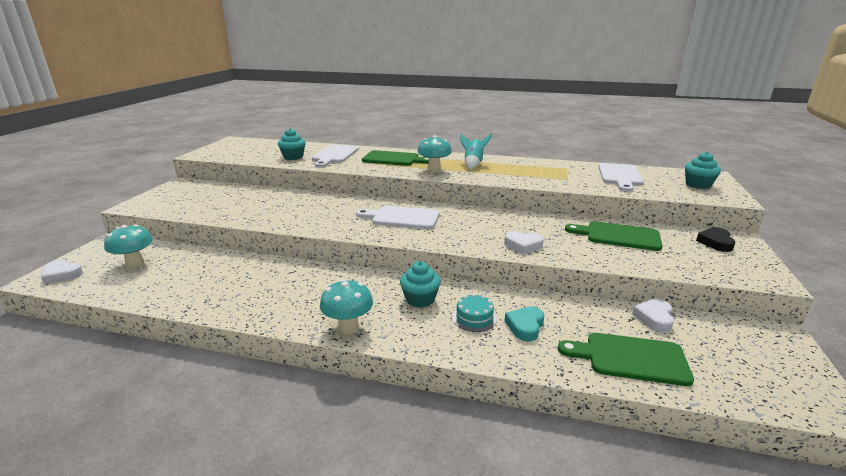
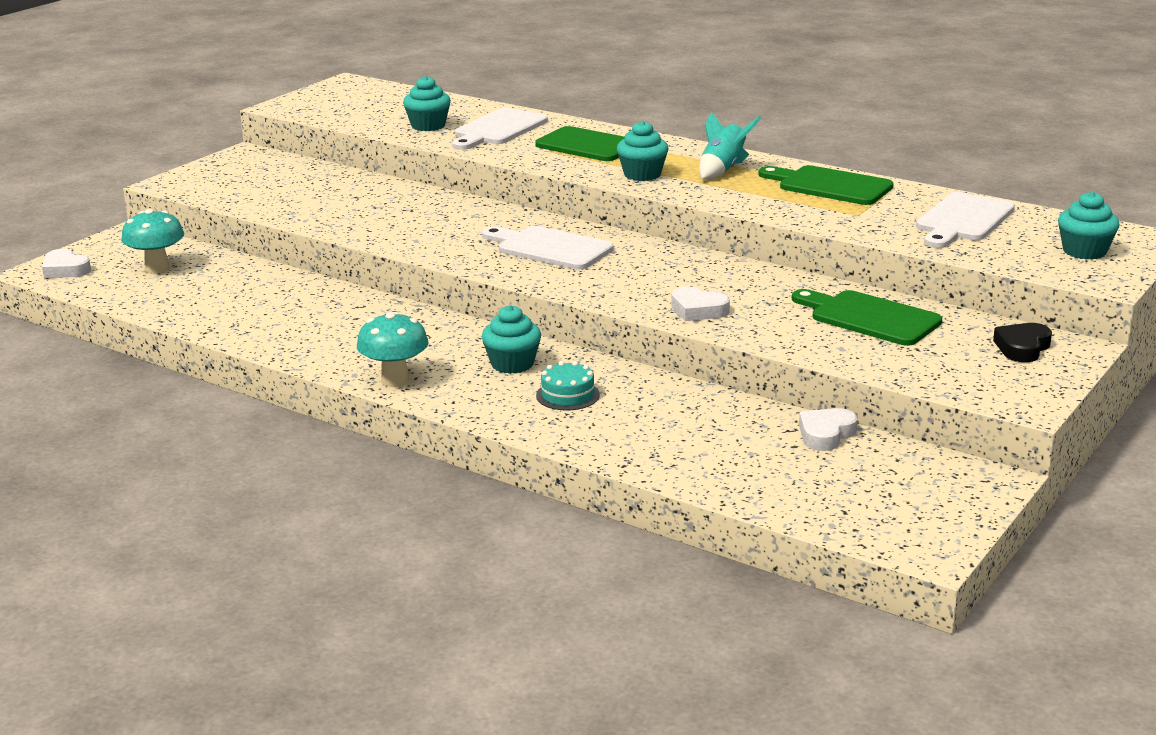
camera: 20 degrees right, 0 degrees up
turquoise mushroom [417,135,452,173] -> turquoise cupcake [617,121,668,181]
turquoise heart [505,306,544,341] -> none
green cutting board [558,333,694,386] -> green cutting board moved to [758,165,894,205]

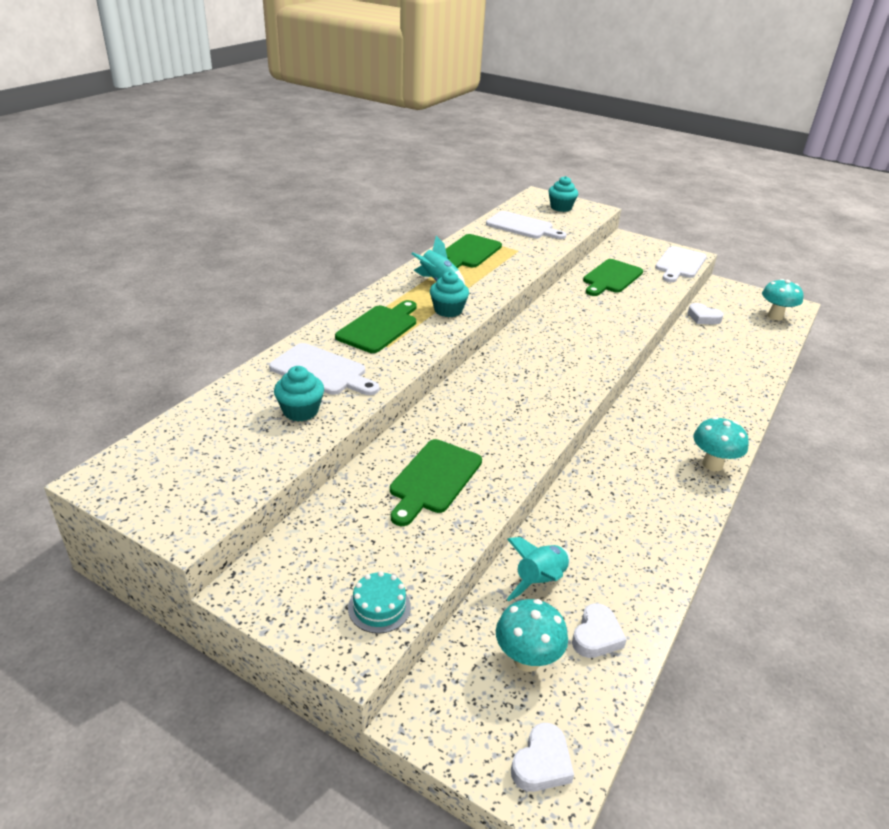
camera: 95 degrees left, 10 degrees up
white cutting board [482,226,614,270] -> white cutting board moved to [655,246,707,282]
turquoise cupcake [482,305,541,374] -> none
turquoise cake [536,361,600,411] -> turquoise cake moved to [348,571,411,633]
white heart [671,286,730,321] -> white heart moved to [572,603,627,658]
black heart [993,323,1052,362] -> none
none -> green cutting board [390,439,482,526]
none -> turquoise rocket [506,537,570,602]
none -> turquoise mushroom [762,279,803,320]

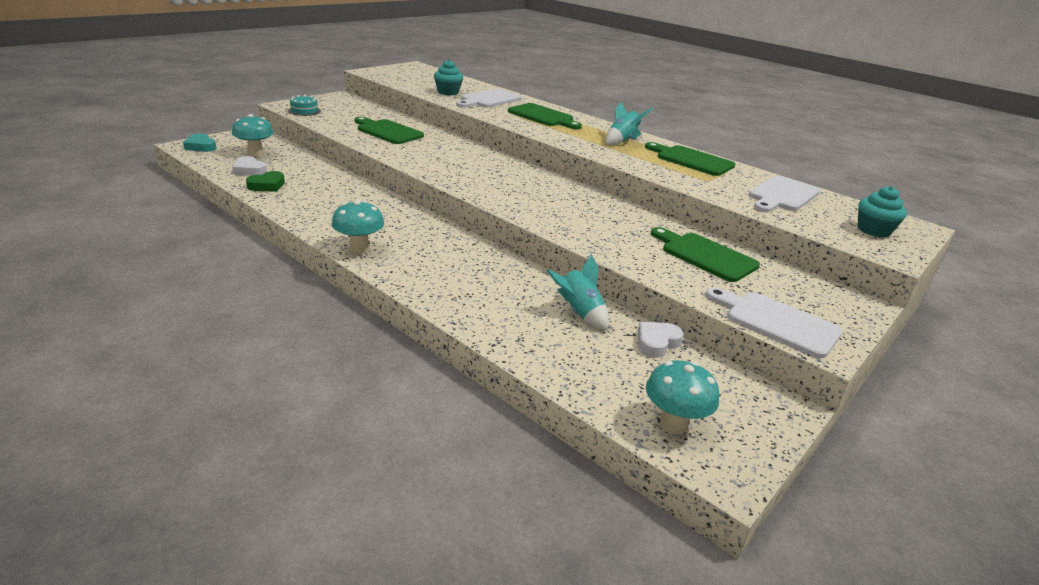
camera: 100 degrees right, 5 degrees down
turquoise cupcake [430,271,469,317] -> none
turquoise rocket [506,537,570,602] -> turquoise rocket moved to [546,254,609,330]
white heart [511,723,574,792] -> turquoise heart [183,133,217,152]
none -> green heart [246,171,285,192]

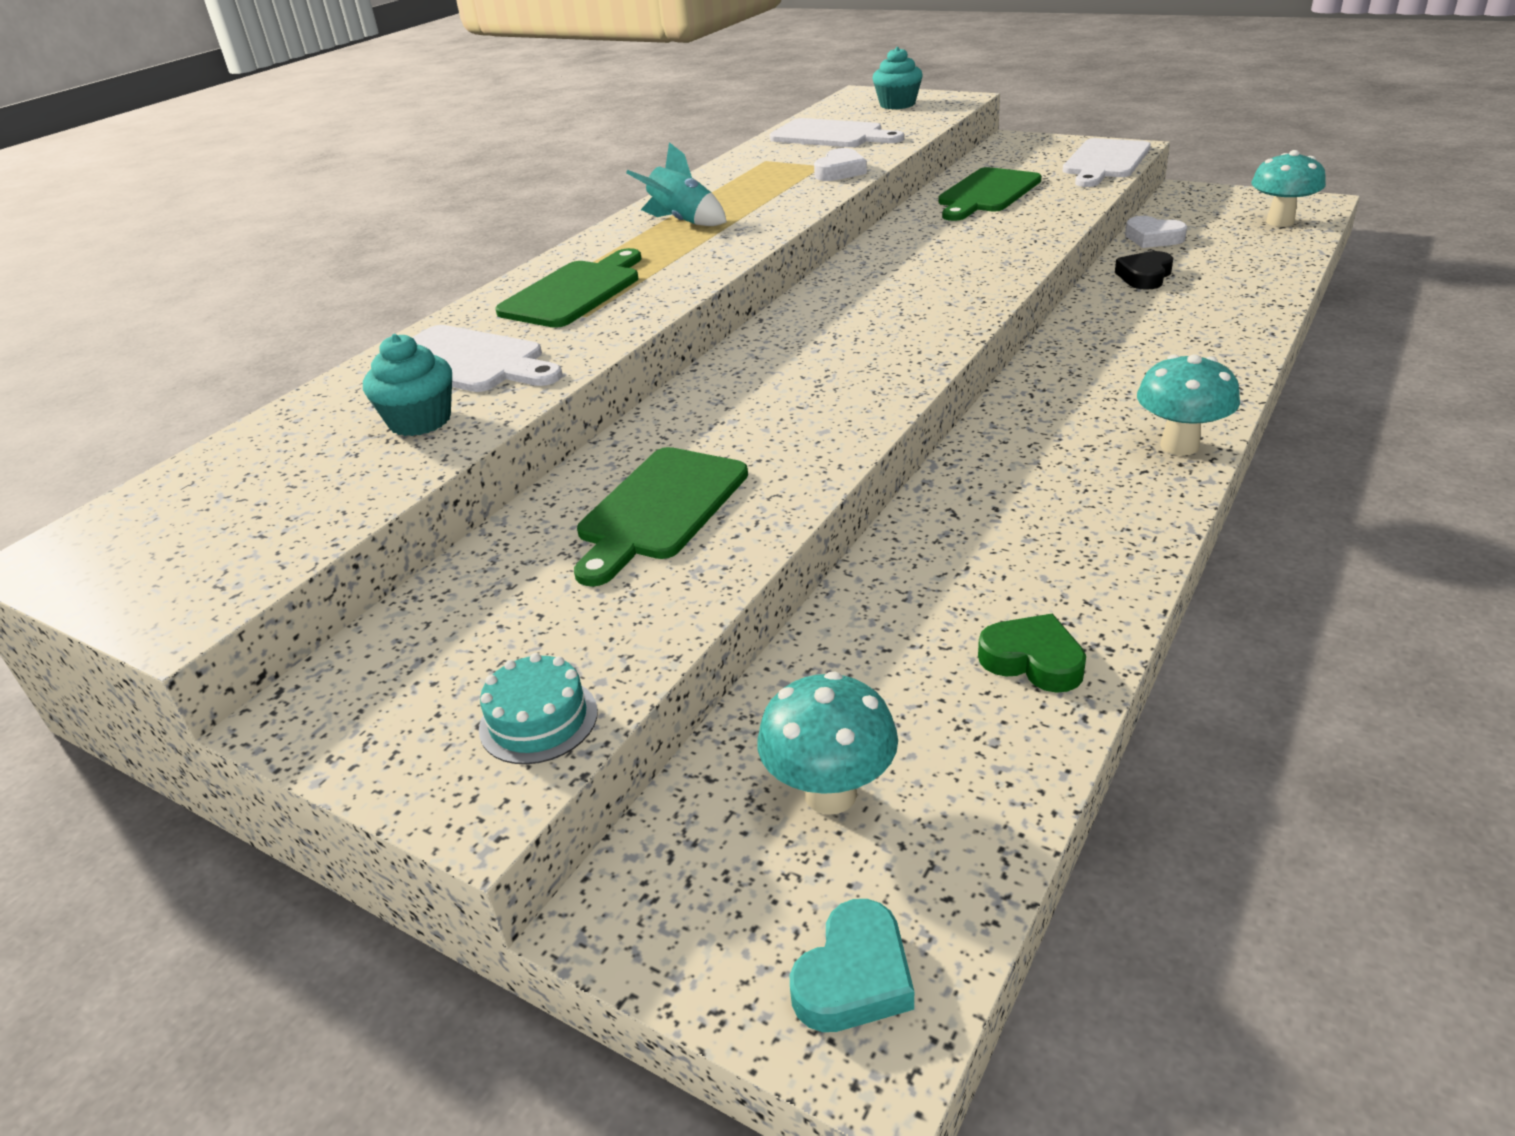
camera: 95 degrees left, 5 degrees up
white heart [232,156,267,176] -> white heart moved to [814,148,867,181]
turquoise rocket [546,254,609,330] -> black heart [1115,251,1173,290]
green cutting board [645,142,735,176] -> none

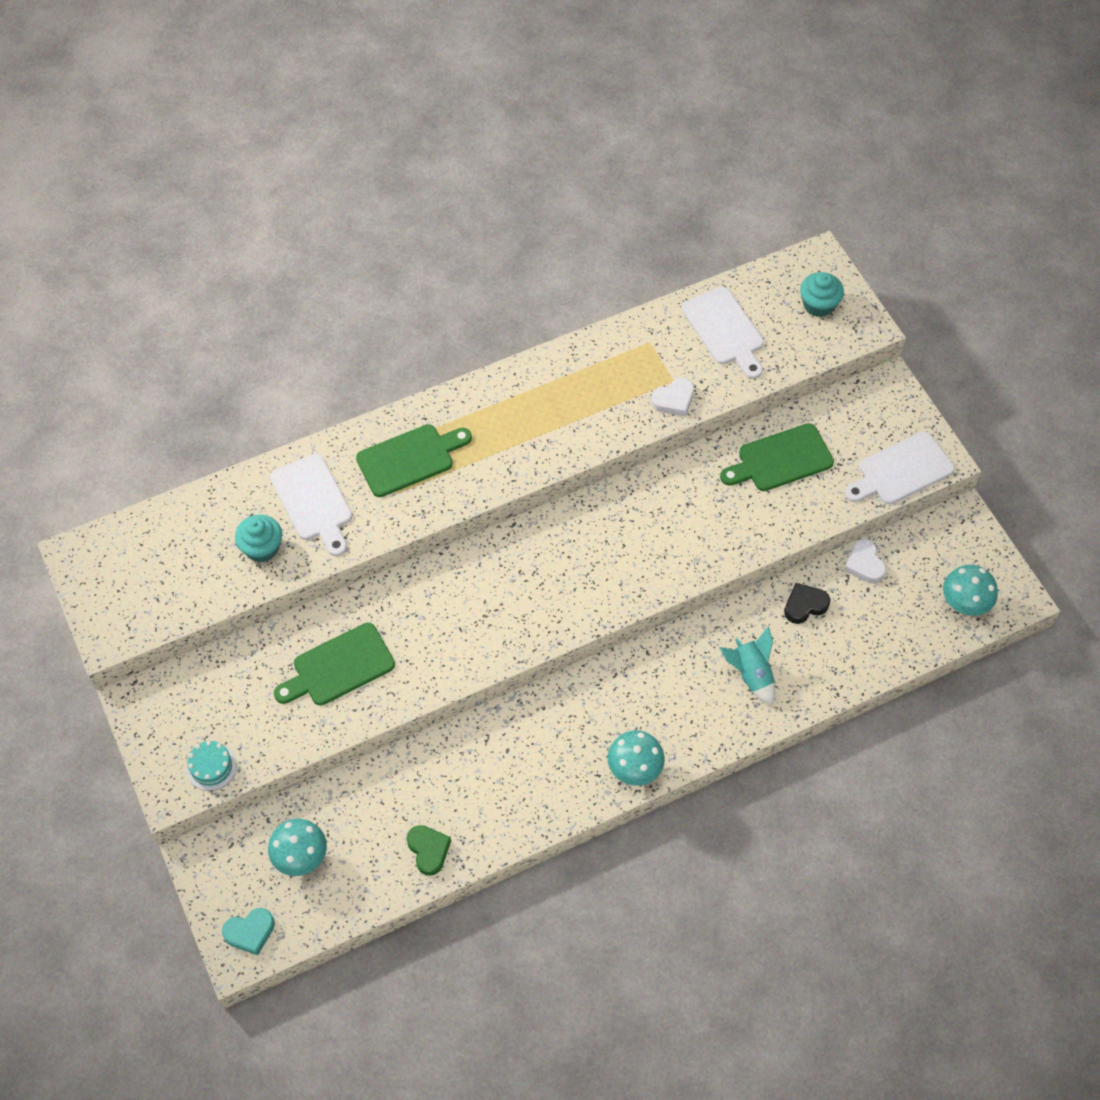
camera: 30 degrees right, 25 degrees up
turquoise rocket [626,142,727,226] -> turquoise rocket moved to [720,626,775,706]

